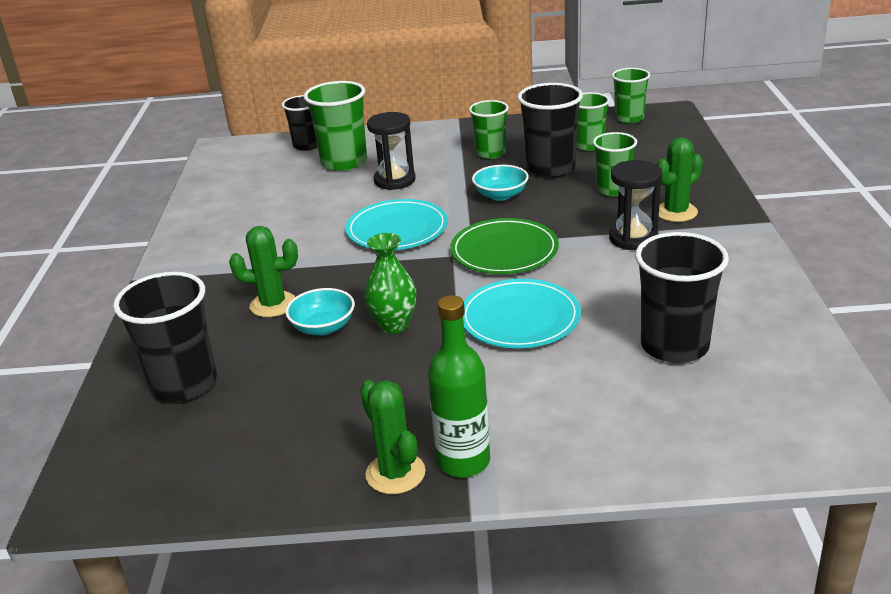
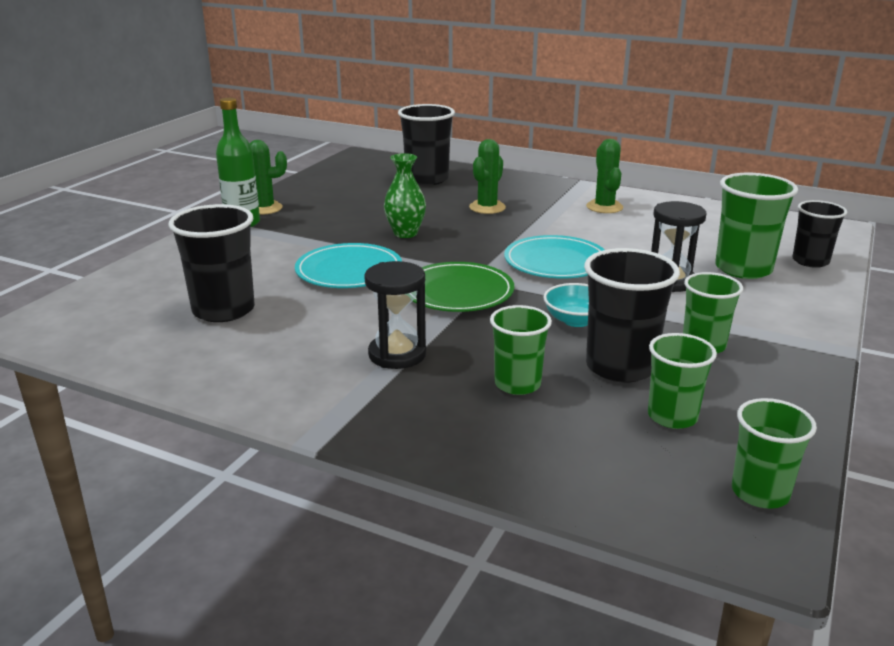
camera: 115 degrees right, 5 degrees down
turquoise bowl [285,288,355,335] -> none
green cactus [656,137,703,222] -> green cactus moved to [586,139,623,213]

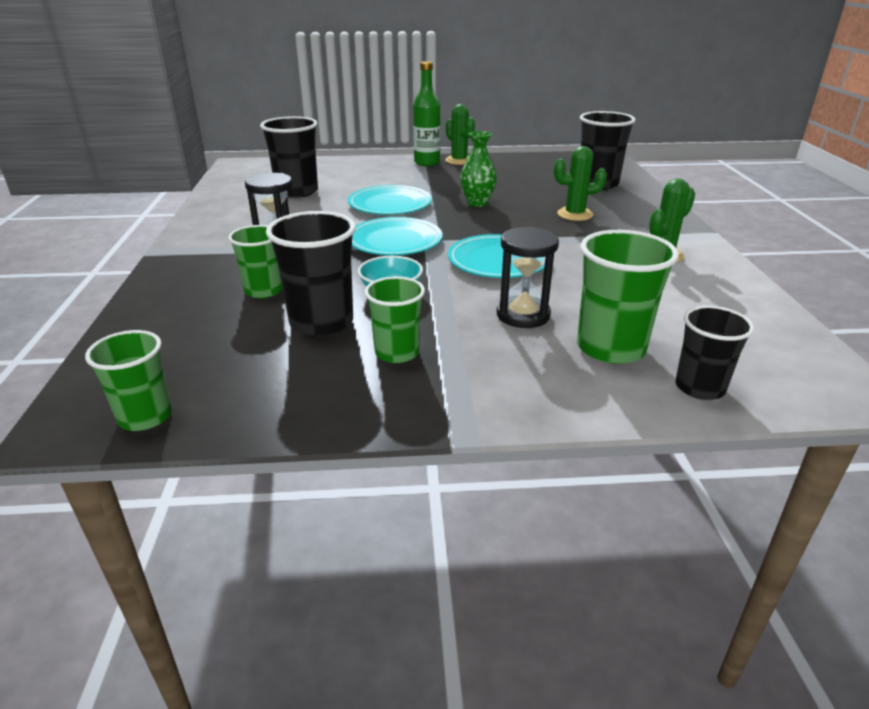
camera: 60 degrees right, 5 degrees up
green plate [412,262,514,312] -> turquoise plate [352,217,443,255]
green cup [648,333,717,429] -> none

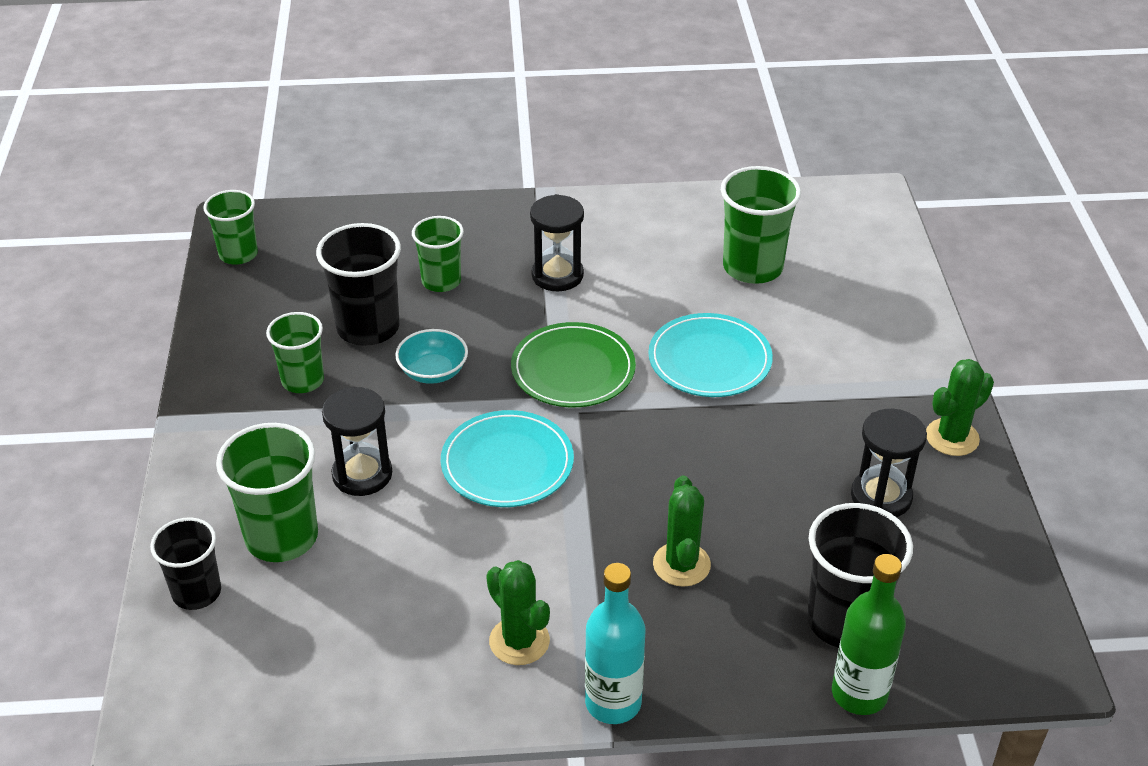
camera: 90 degrees right, 10 degrees up
black cup [260,116,318,198] -> green cup [721,166,801,284]
turquoise plate [352,217,443,255] -> green plate [511,322,636,407]
green bottle [413,61,440,166] -> green bottle moved to [832,554,906,715]
green vase [460,131,497,207] -> none
none -> turquoise bottle [585,563,645,724]
none -> black hourglass [851,409,927,517]

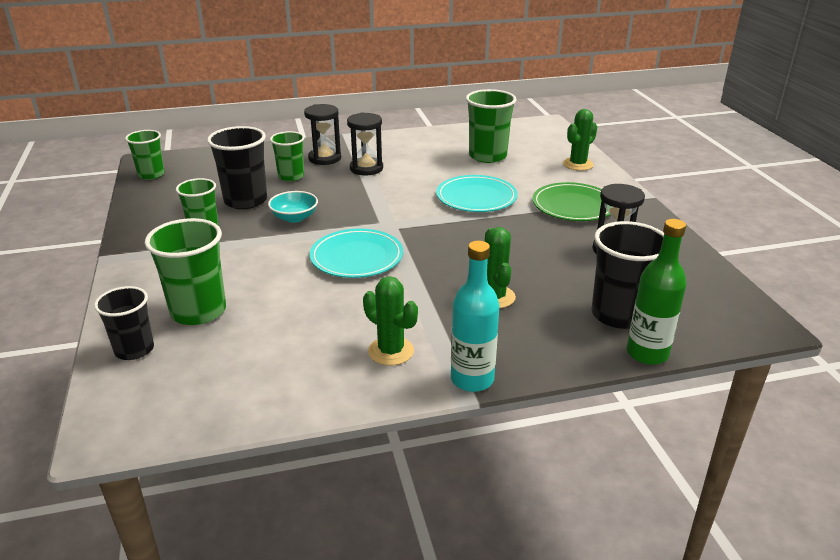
camera: 10 degrees left, 10 degrees down
black hourglass [322,387,392,496] -> black hourglass moved to [304,104,341,165]
green plate [511,322,636,407] -> green plate moved to [532,182,611,221]
green cactus [926,359,994,456] -> green cactus moved to [563,109,597,171]

